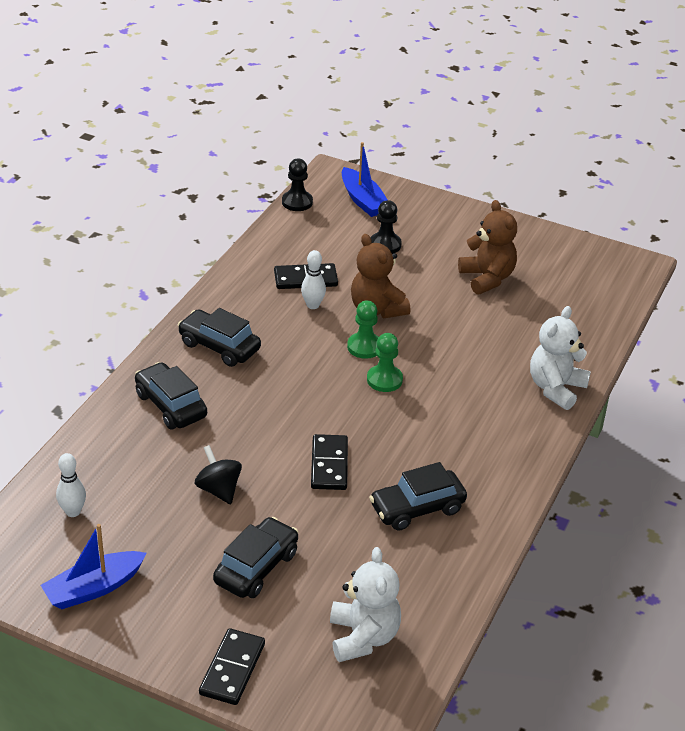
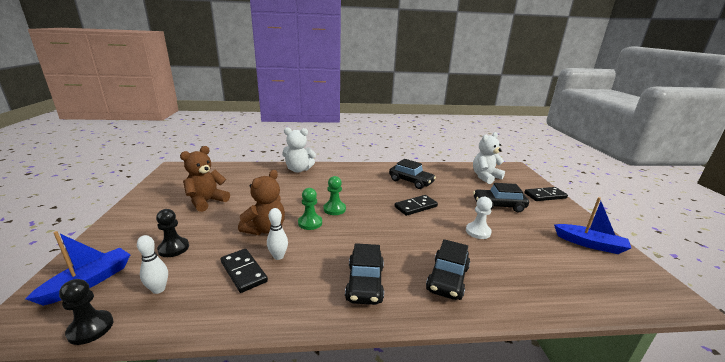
camera: 120 degrees left, 15 degrees down
white bowling pin [56,453,86,517] -> white bowling pin moved to [137,235,168,294]
black spinning top [195,445,242,504] -> white pawn [466,197,492,239]

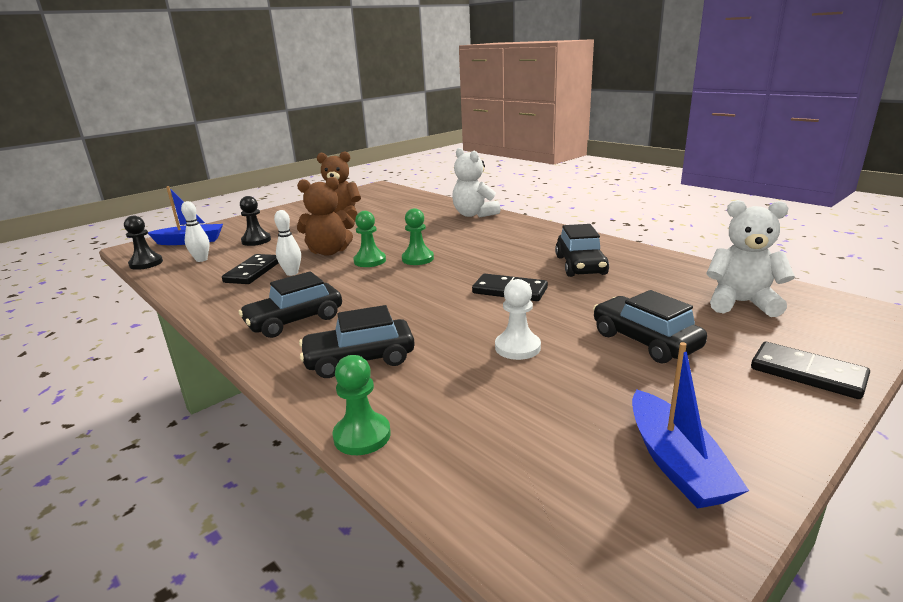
camera: 55 degrees right, 0 degrees up
none -> green pawn [332,355,391,455]

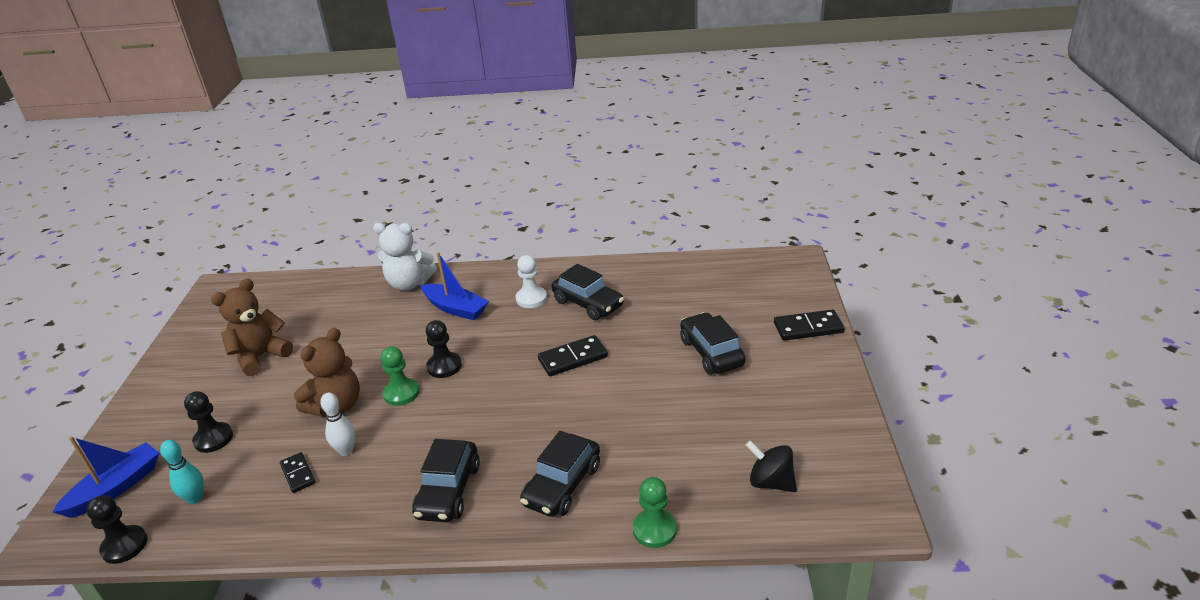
camera: 45 degrees left, 10 degrees up
white bowling pin [181,201,210,262] -> turquoise bowling pin [160,440,204,504]
black domino [222,254,279,284] -> black domino [280,452,316,493], size x0.64
green pawn [402,208,434,265] -> black pawn [426,320,462,378]
white pawn [495,279,541,360] -> white pawn moved to [516,255,547,308]
black car [593,290,707,363] -> black car turned 60 degrees clockwise [680,312,746,374]
blue boat [632,342,749,509] -> blue boat moved to [421,252,489,320]
white teddy bear [706,200,795,317] -> none
none -> black spinning top [745,441,797,492]

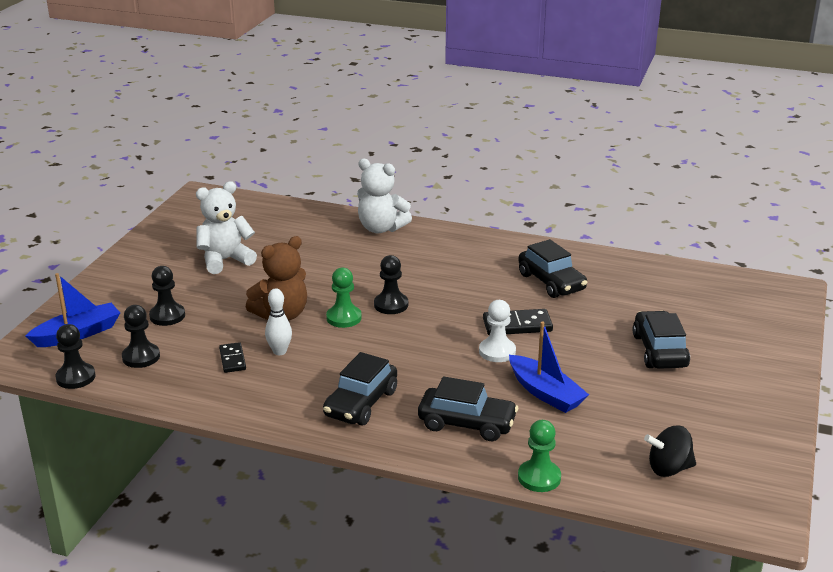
camera: 15 degrees right, 5 degrees down
turquoise bowling pin [160,440,204,504] -> black pawn [122,305,160,368]
brown teddy bear [211,278,293,376] -> white teddy bear [196,181,257,274]
blue boat [421,252,489,320] -> blue boat moved to [509,321,589,413]
white pawn [516,255,547,308] -> white pawn moved to [479,300,516,362]
black car [520,431,600,517] -> black car turned 120 degrees counterclockwise [418,377,518,441]
black spinning top [745,441,797,492] -> black spinning top turned 60 degrees counterclockwise [644,426,696,477]
black domino [774,309,845,341] -> none

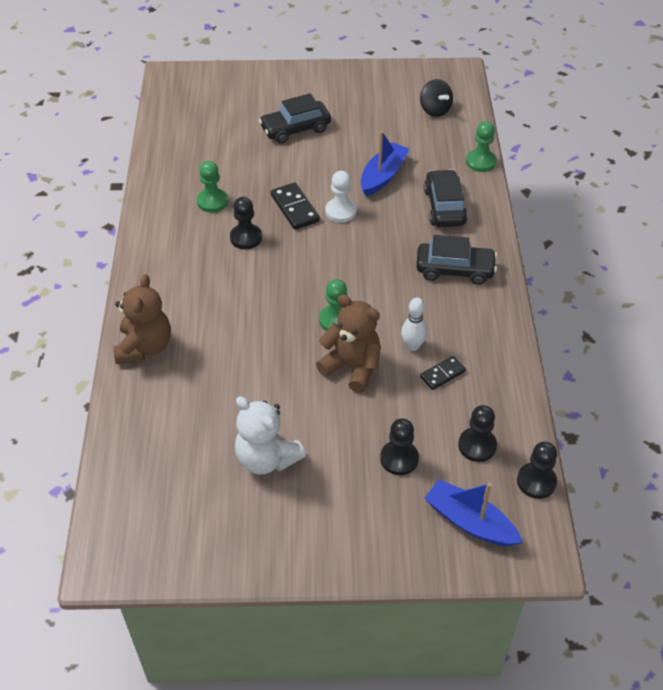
camera: 110 degrees left, 20 degrees up
white teddy bear [357,158,412,233] -> brown teddy bear [113,274,171,364]
black pawn [374,255,408,314] -> black pawn moved to [230,197,262,249]
black car [518,239,587,298] -> green pawn [197,161,228,213]

